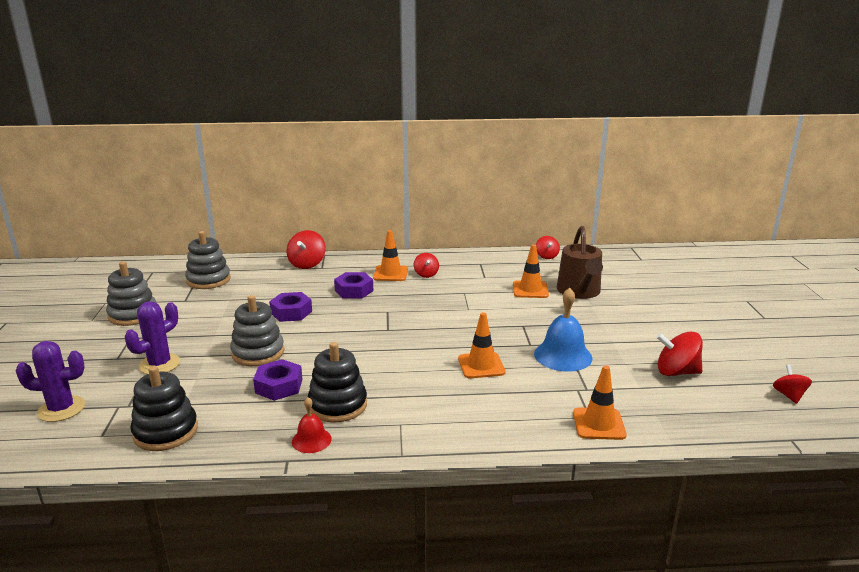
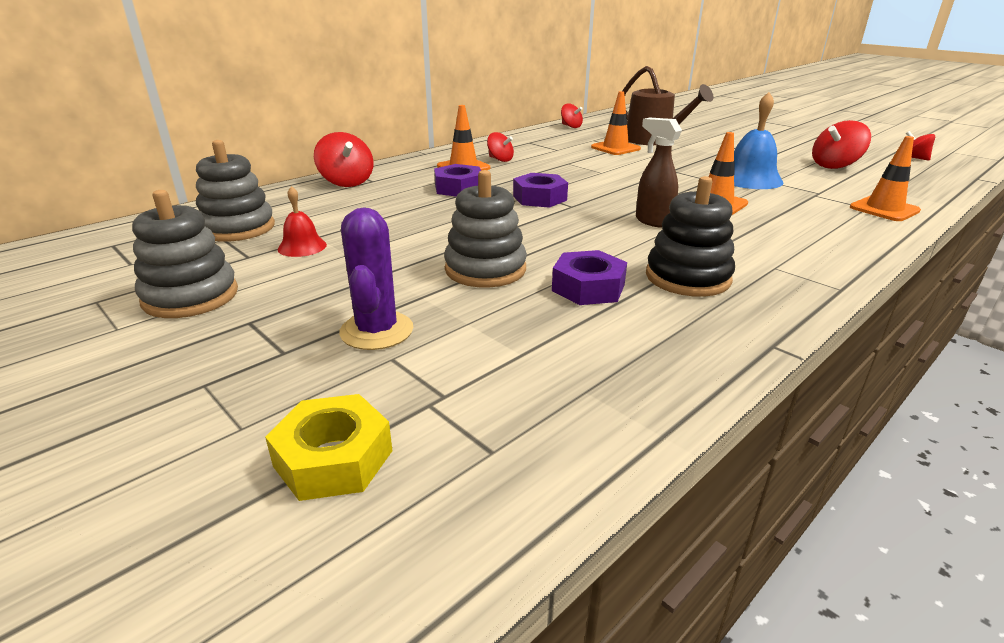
camera: 40 degrees left, 5 degrees up
purple cactus [15,341,85,422] -> yellow nut [265,394,392,501]
black stacking toy [131,366,198,451] -> none
purple nut [269,292,312,322] -> purple nut moved to [513,173,568,208]
red bell [292,397,332,453] -> red bell moved to [278,186,327,257]
none -> brown spray bottle [636,117,682,228]

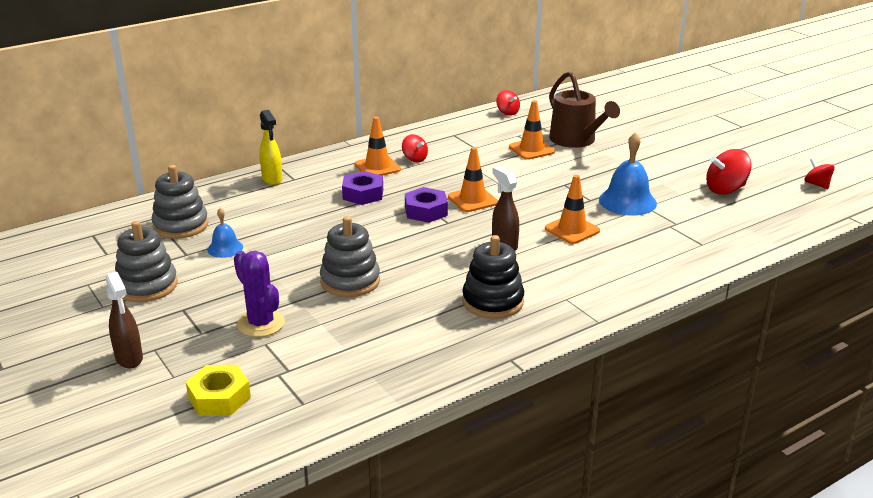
camera: 10 degrees right, 0 degrees up
red bell [278,186,327,257] -> blue bell [207,208,243,258]
red spinning top [314,132,374,187] -> yellow spray bottle [259,110,283,185]
purple cactus [339,207,413,350] -> purple cactus turned 45 degrees counterclockwise [234,251,285,337]
purple nut [552,250,627,305] -> none
orange traffic cone [850,136,921,221] -> orange traffic cone moved to [448,147,498,212]
none -> brown spray bottle [106,272,143,368]

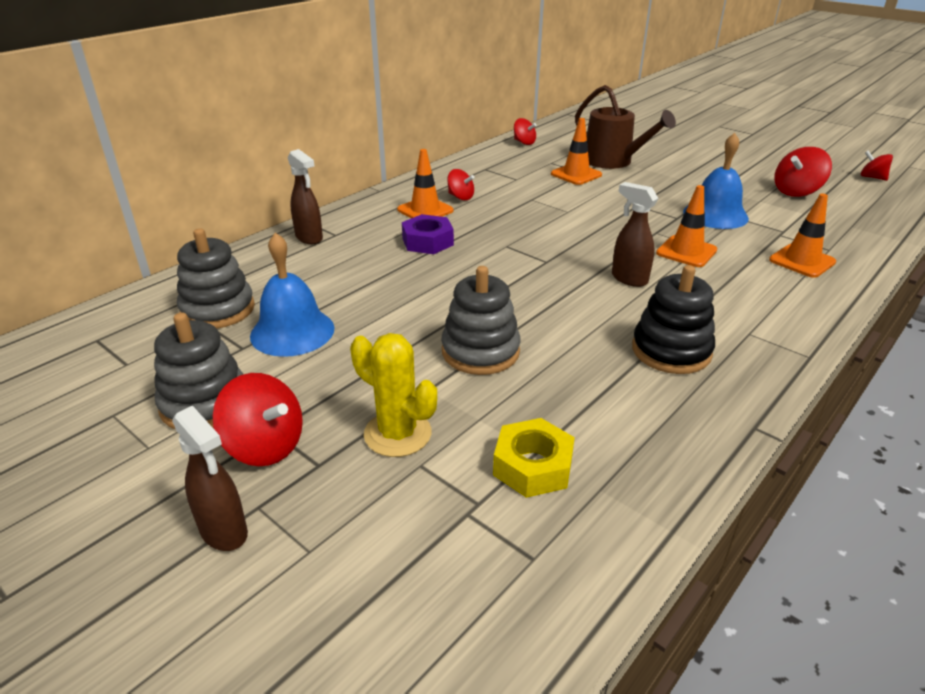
camera: 15 degrees left, 5 degrees up
yellow nut [186,365,251,416] -> yellow nut moved to [493,418,575,498]
blue bell [207,208,243,258] -> blue bell [250,232,335,357], size x1.76
purple cactus [234,251,285,337] -> yellow cactus [350,333,437,457]
yellow spray bottle [259,110,283,185] -> brown spray bottle [288,149,323,244]
purple nut [405,187,448,223] -> none
orange traffic cone [448,147,498,212] -> orange traffic cone moved to [769,194,836,278]
none -> red spinning top [213,373,303,466]

